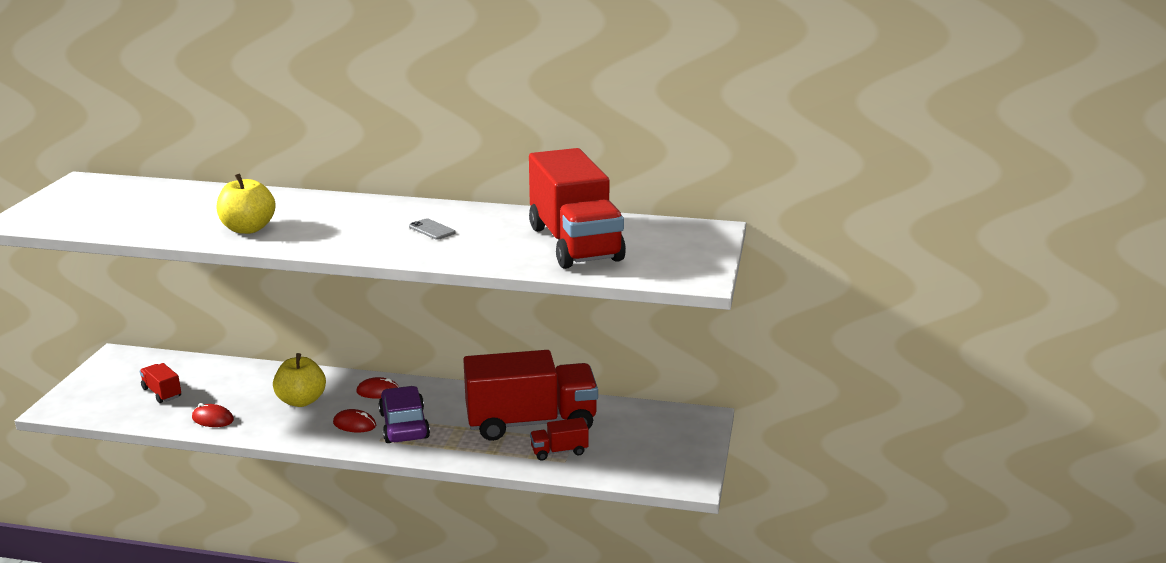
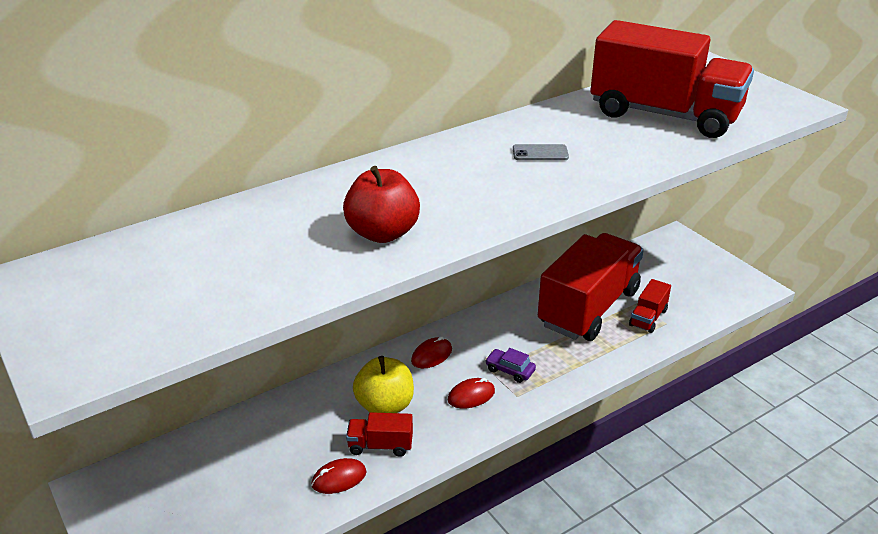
camera: 45 degrees left, 10 degrees up
red truck [140,363,181,403] -> red truck moved to [346,412,413,457]
yellow apple [217,173,276,234] -> red apple [343,166,420,243]
purple car [379,386,430,443] -> purple car [485,348,536,383], size x0.52

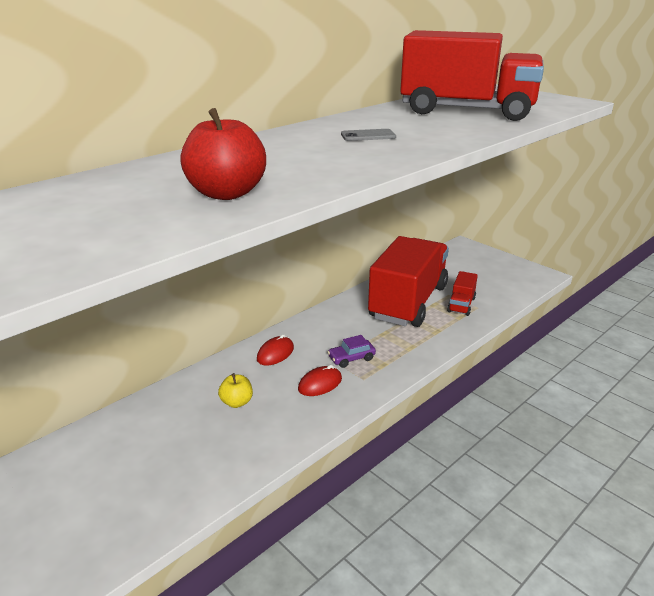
camera: 10 degrees left, 5 degrees down
red mouse [311,458,366,494] -> none
red truck [346,412,413,457] -> none
yellow apple [353,356,414,413] -> yellow apple [218,373,253,408], size x0.56
purple car [485,348,536,383] -> purple car turned 45 degrees counterclockwise [328,335,376,368]

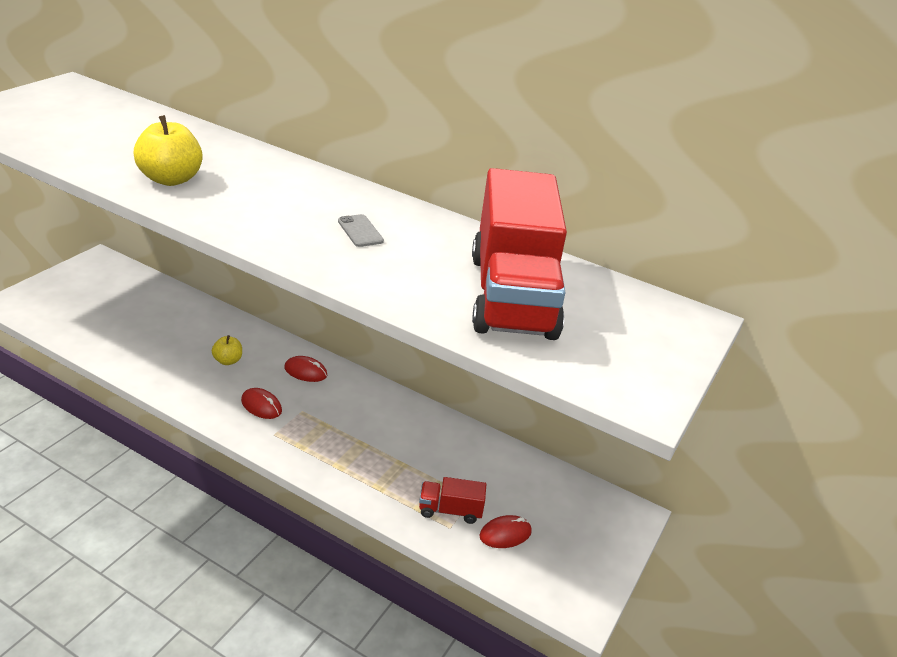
camera: 70 degrees right, 5 degrees up
red apple [180,108,266,200] -> yellow apple [134,115,203,186]
purple car [328,335,376,368] -> none
red truck [368,236,449,327] -> none
none -> red mouse [479,515,532,548]

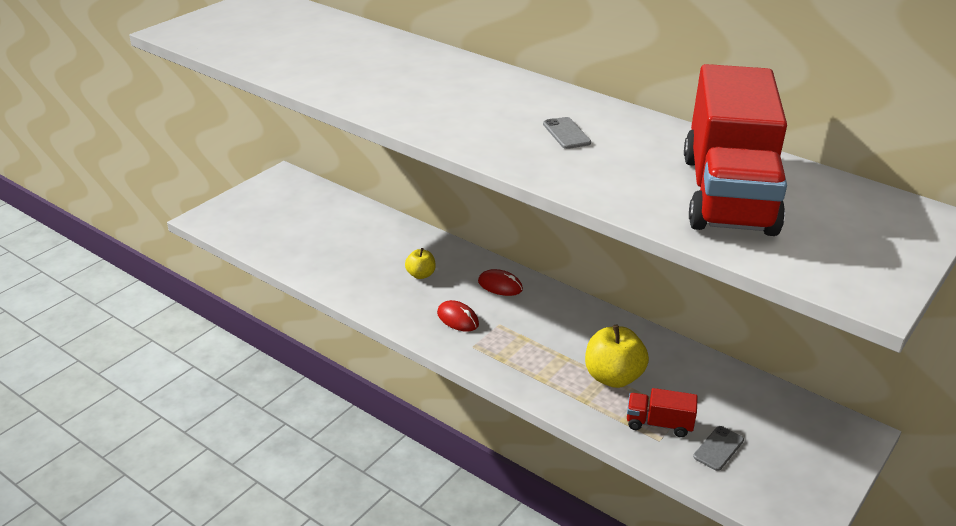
camera: 10 degrees right, 0 degrees up
yellow apple [134,115,203,186] -> yellow apple moved to [585,325,649,388]
red mouse [479,515,532,548] -> grey phone [693,426,744,471]

